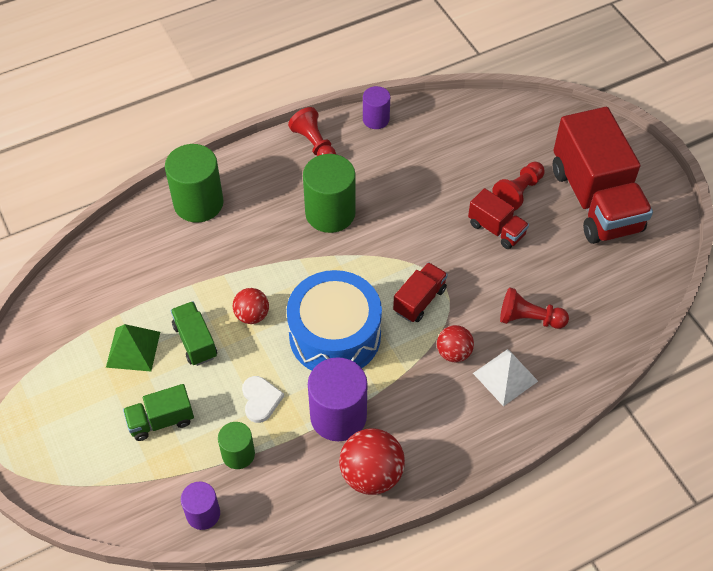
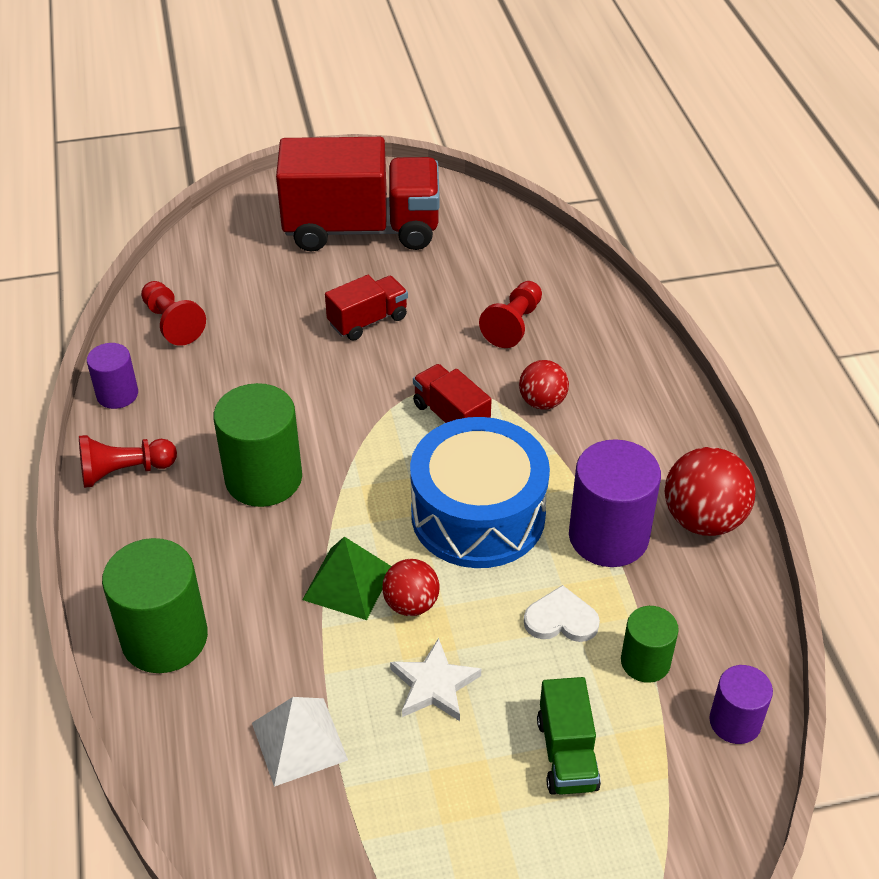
camera: 75 degrees left, 10 degrees down
green pyramid [106,324,160,371] -> green pyramid moved to [302,537,392,620]
green truck [171,301,217,366] -> white star [390,638,481,721]
white pyramid [473,349,538,406] -> white pyramid moved to [252,697,348,787]
red pawn [492,162,545,211] -> red pawn moved to [141,281,206,346]

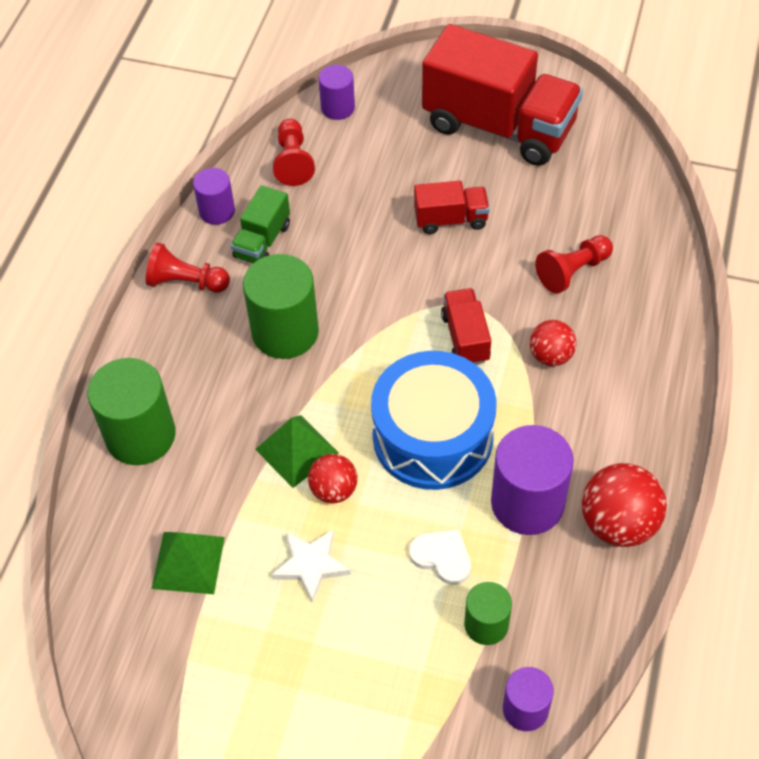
camera: 30 degrees right, 10 degrees up
white pyramid [252,697,348,787] -> green pyramid [152,532,225,594]
green truck [537,677,601,795] -> green truck moved to [231,185,290,263]
none -> purple cylinder [318,65,355,120]

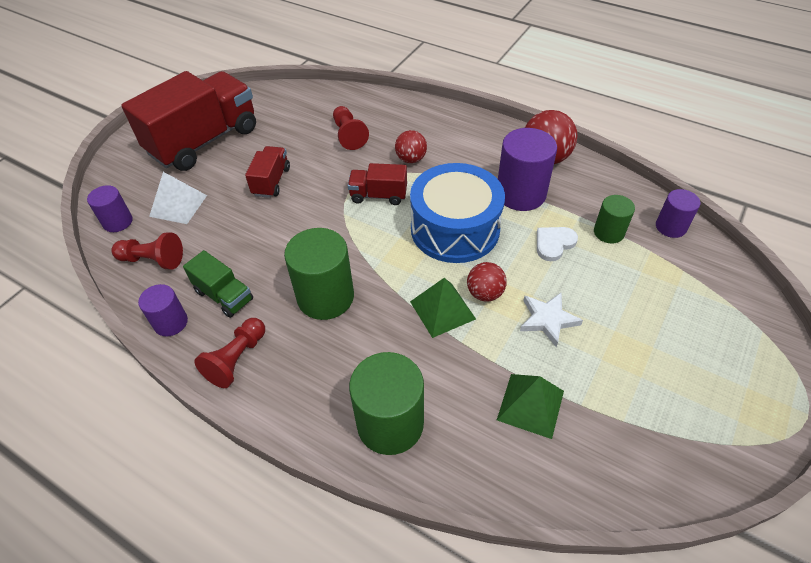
camera: 75 degrees left, 5 degrees down
none -> white pyramid [149,172,207,224]

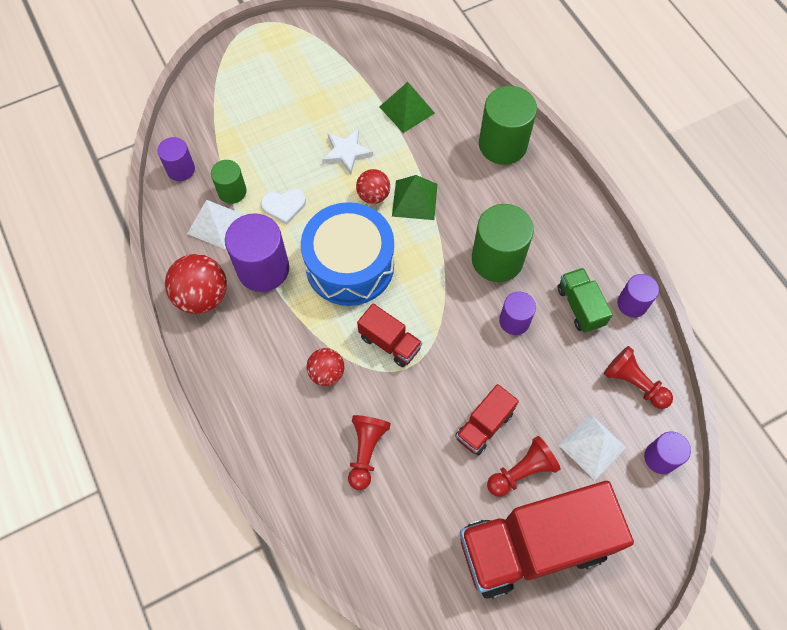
camera: 150 degrees left, 15 degrees up
red pawn [194,318,265,388] -> red pawn moved to [487,436,561,497]
none -> white pyramid [187,200,244,249]
none -> purple cylinder [499,292,536,335]

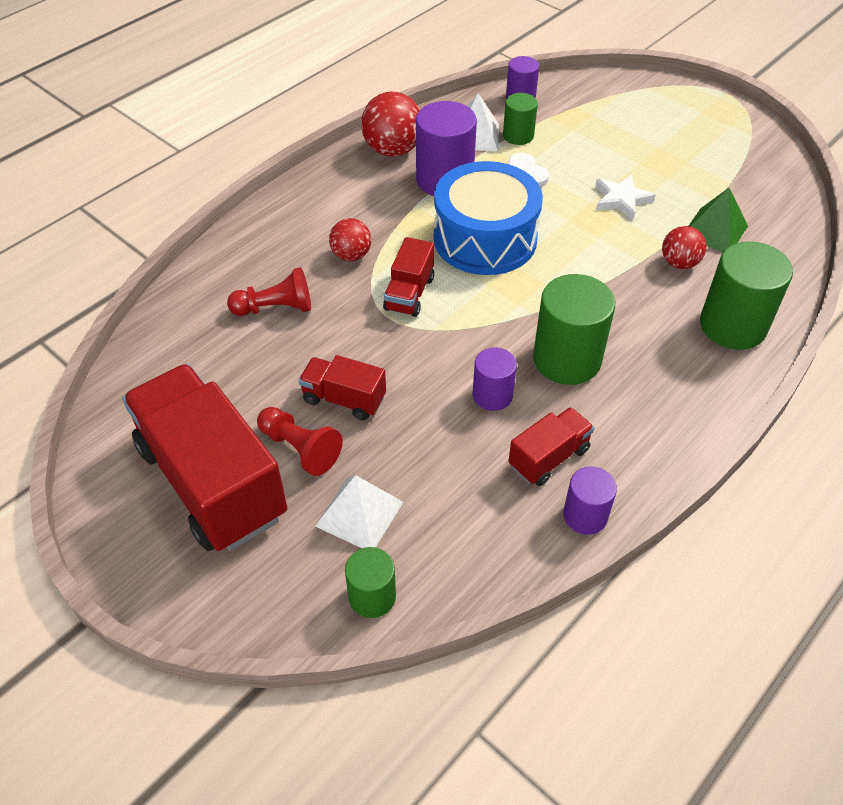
camera: 70 degrees right, 15 degrees down
red ball [356,169,390,204] -> red ball moved to [662,226,707,269]
green pyramid [392,175,438,220] -> none
green truck [557,268,613,333] -> red truck [508,407,594,486]
red pawn [604,346,673,409] -> none
purple cylinder [644,431,691,474] -> green cylinder [345,547,396,618]

